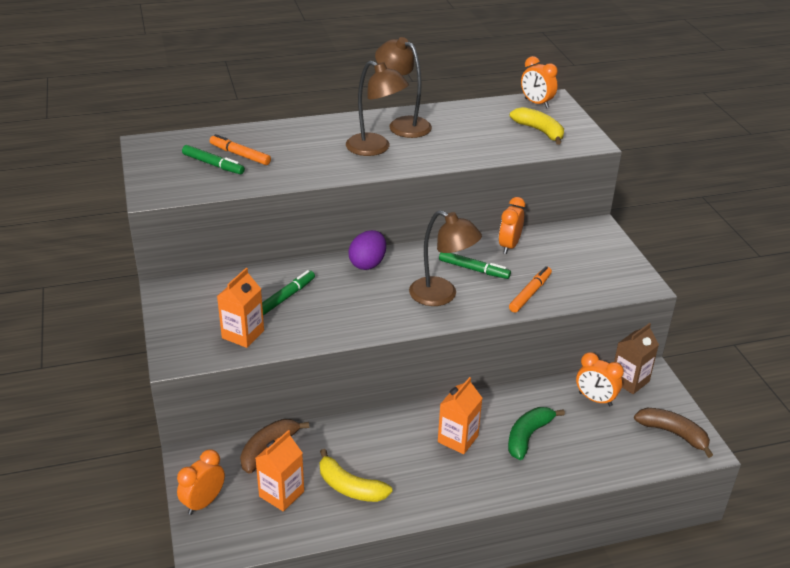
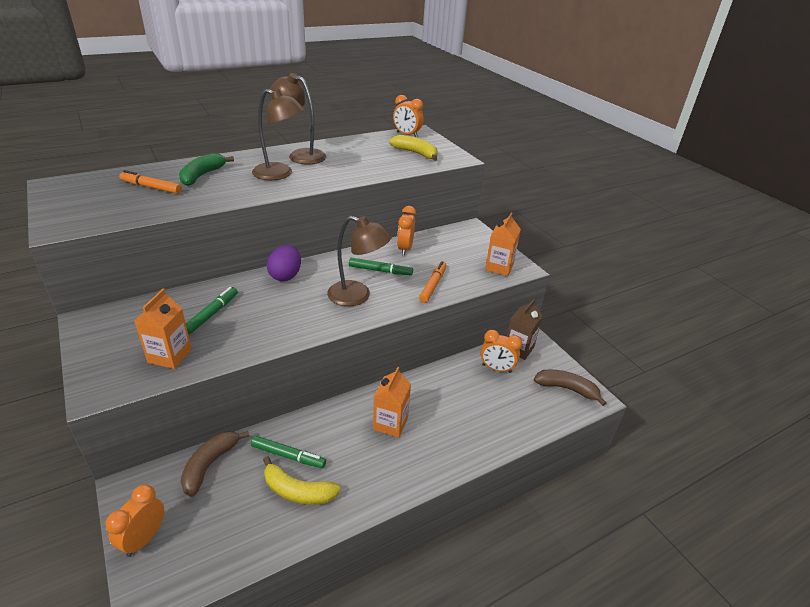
camera: 15 degrees left, 0 degrees up
green marker [182,145,245,174] -> green marker moved to [251,436,326,468]
orange carton [256,430,304,512] -> orange carton moved to [485,212,521,276]
green banana [508,407,565,460] -> green banana moved to [179,153,234,186]

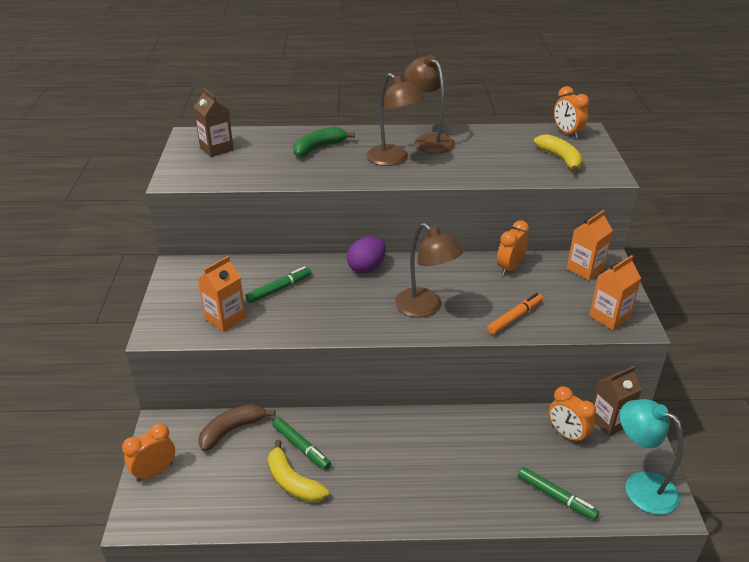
camera: 30 degrees right, 0 degrees up
orange marker [119,170,182,194] -> none
green marker [349,258,413,276] -> green marker moved to [518,467,599,520]
orange carton [373,367,411,438] -> orange carton moved to [567,210,613,280]
brown banana [534,370,606,406] -> turquoise lamp [620,399,683,515]
none -> brown carton [194,88,234,157]

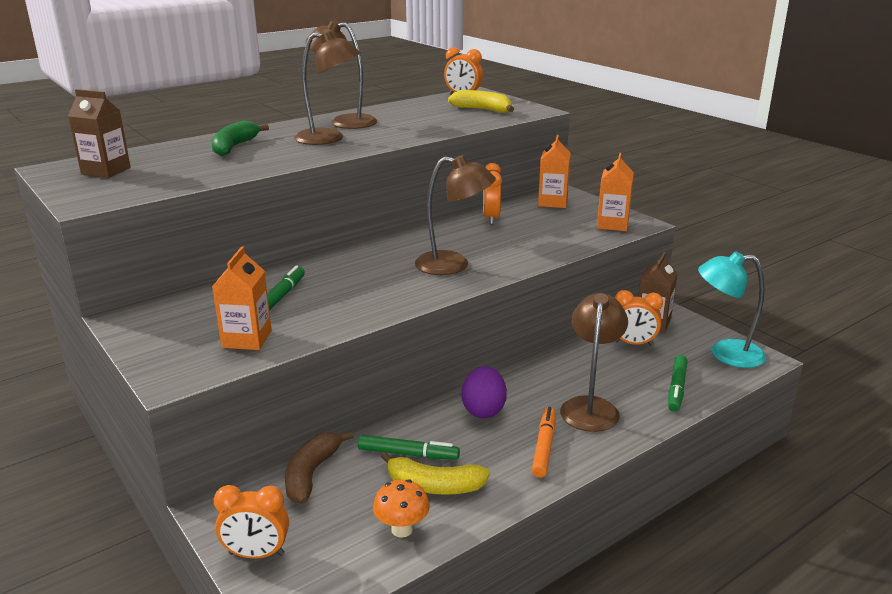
camera: 35 degrees left, 10 degrees down
orange clock [122,423,175,482] -> orange clock turned 105 degrees counterclockwise [214,485,289,559]
purple egg [347,236,386,273] -> purple egg moved to [462,366,507,418]
orange marker [487,293,543,335] -> orange marker moved to [532,407,556,478]
green marker [518,467,599,520] -> green marker turned 105 degrees clockwise [668,355,688,412]
none -> orange mushroom [373,479,430,538]
none -> brown lamp [560,293,628,432]

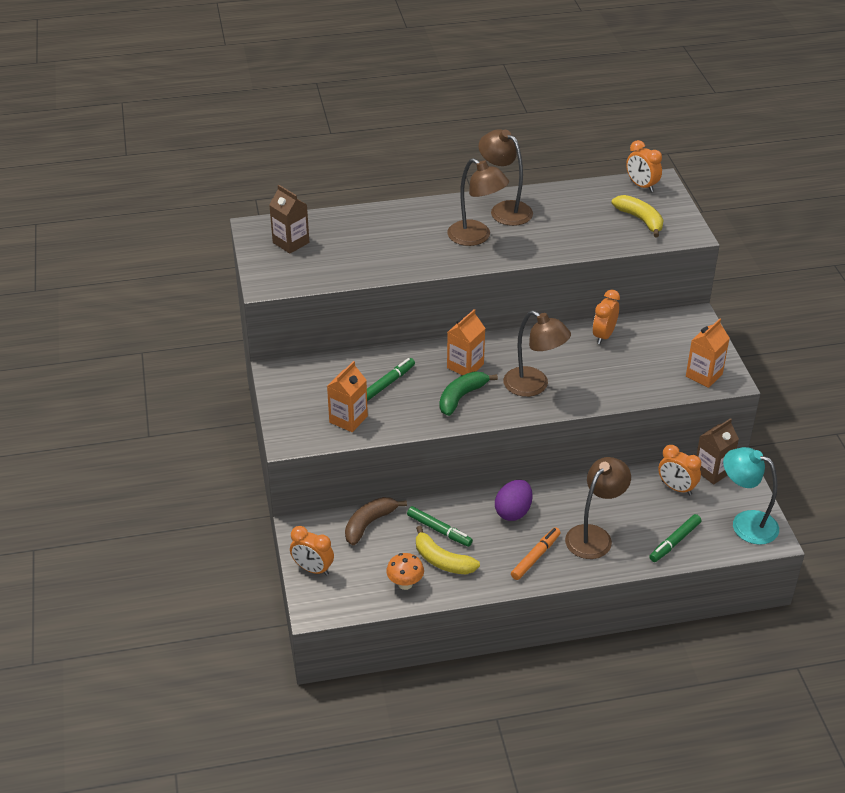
camera: 25 degrees right, 15 degrees up
green banana [211,121,269,156] -> green banana moved to [439,371,498,416]
orange carton [538,135,571,208] -> orange carton moved to [447,309,485,375]

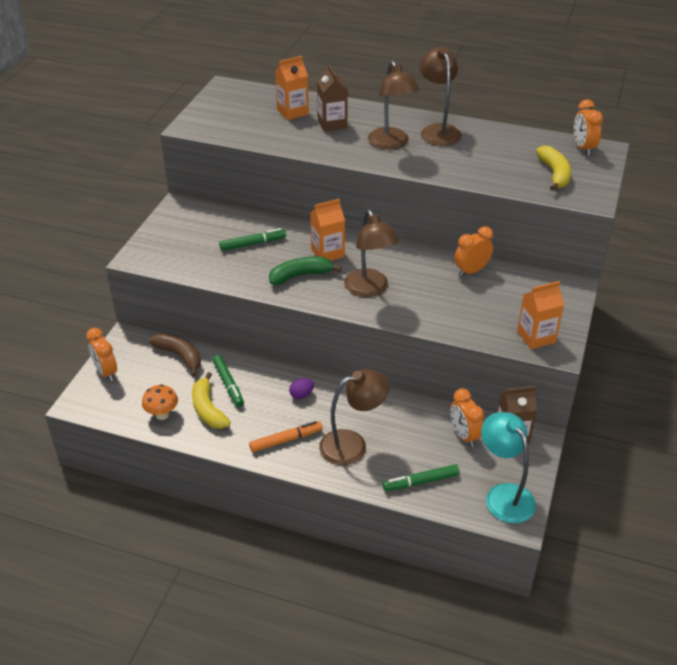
camera: 30 degrees right, 0 degrees up
brown carton [269,185,309,254] -> brown carton moved to [317,64,348,132]
orange carton [327,361,368,432] -> orange carton moved to [275,56,309,120]
brown banana [345,497,407,545] -> brown banana turned 60 degrees clockwise [149,333,201,376]
purple egg [495,480,532,521] -> purple egg [289,378,314,399], size x0.57

